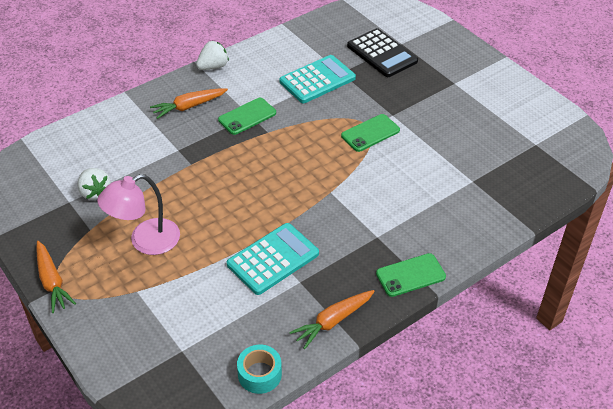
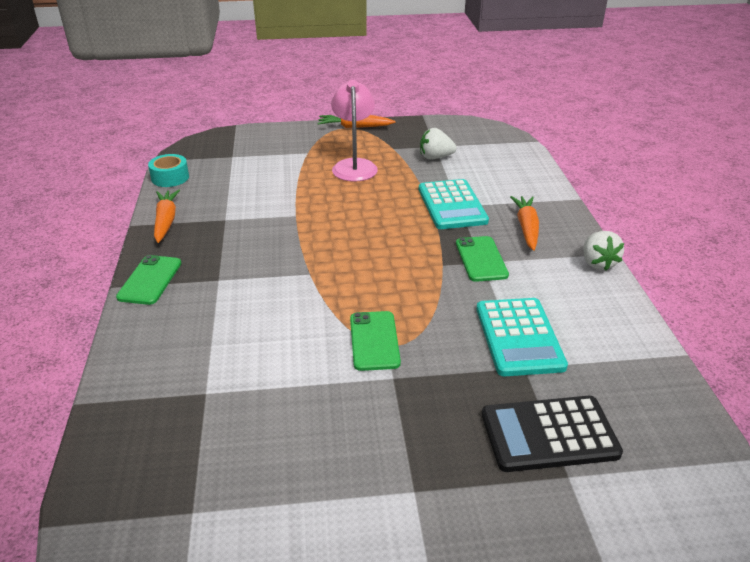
camera: 120 degrees right, 10 degrees down
turquoise calculator [227,223,319,295] -> turquoise calculator moved to [419,179,489,229]

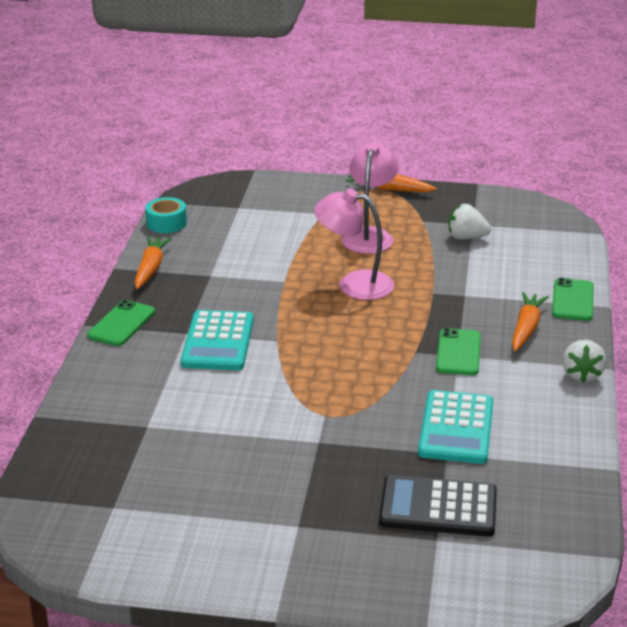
camera: 15 degrees right, 5 degrees down
green phone [350,311,401,371] -> green phone moved to [552,278,594,321]
turquoise calculator [419,179,489,229] -> turquoise calculator moved to [181,310,254,370]
none -> pink lamp [314,189,394,300]

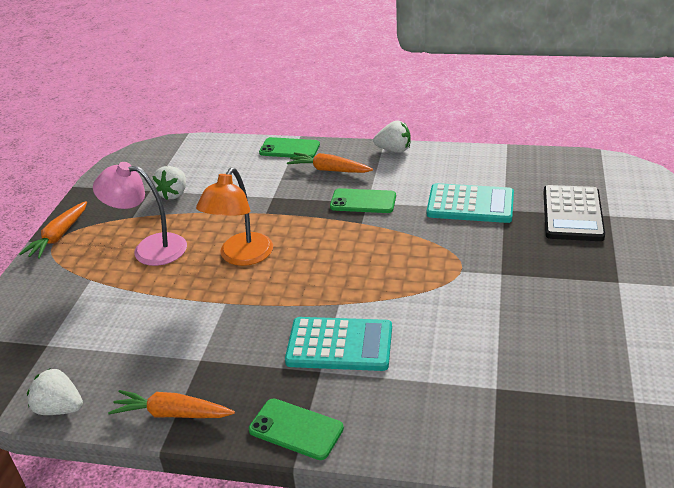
camera: 85 degrees left, 5 degrees up
turquoise tape [145,197,187,233] -> white strawberry [27,369,83,415]
pink lamp [314,189,394,300] -> orange lamp [196,168,273,266]

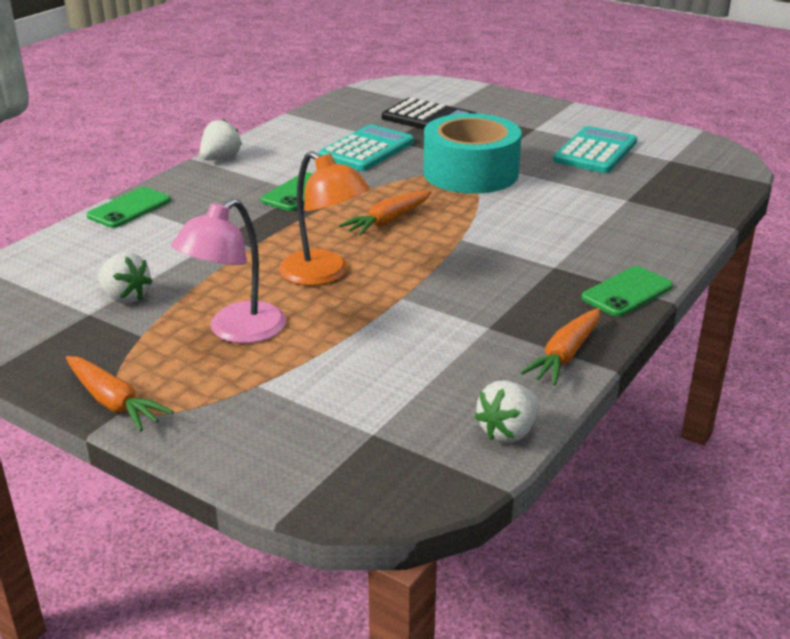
camera: 70 degrees left, 5 degrees down
turquoise calculator [285,317,392,371] -> turquoise calculator moved to [553,126,637,173]
orange carrot [287,152,373,173] -> orange carrot moved to [339,191,432,236]
none -> turquoise tape [423,113,522,194]

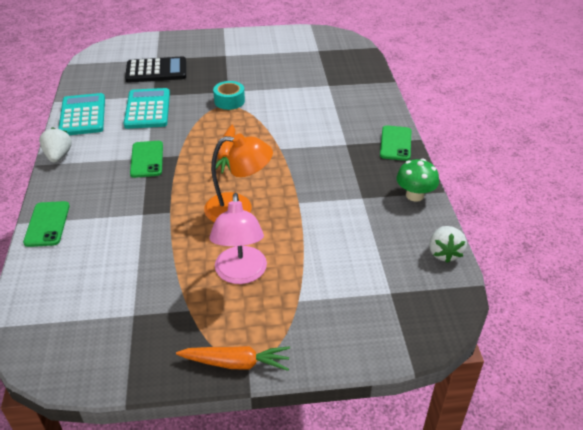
camera: 40 degrees left, 10 degrees up
white strawberry [98,252,153,304] -> none
turquoise tape [423,113,522,194] -> turquoise tape [213,81,245,110], size x0.48
orange carrot [520,308,600,386] -> green mushroom [396,159,439,202]
turquoise calculator [553,126,637,173] -> turquoise calculator moved to [58,93,105,135]

